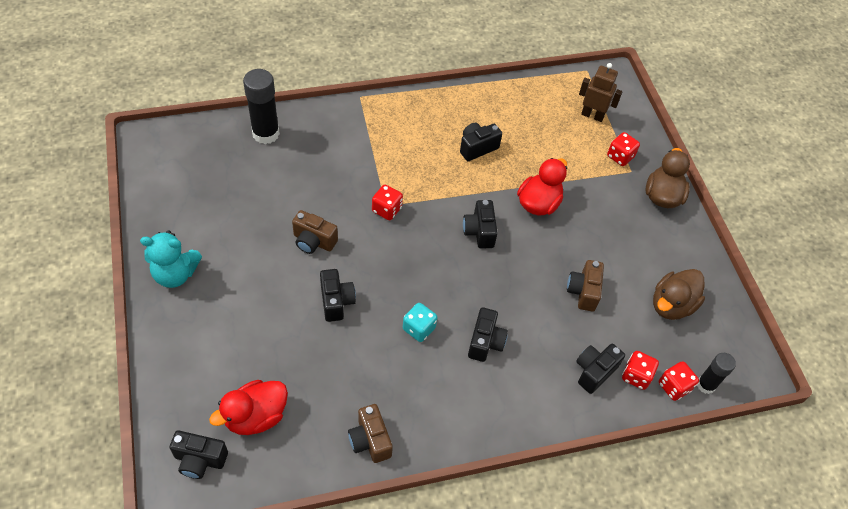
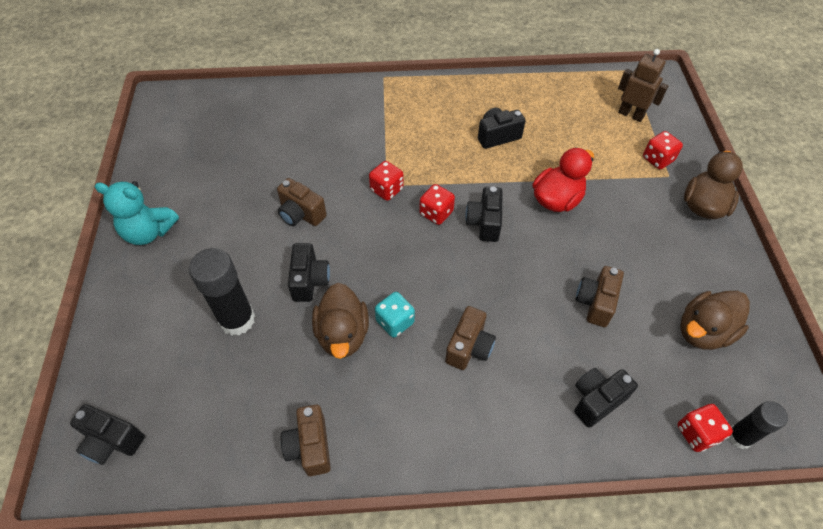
camera: 15 degrees right, 0 degrees up
red duck [209,380,288,435] -> none
black glue stick [243,69,280,144] -> black glue stick moved to [189,248,255,336]
black camera [468,307,508,362] -> brown camera [445,306,496,370]
red dice [622,351,659,390] -> red dice moved to [419,184,455,225]
none -> brown duck [312,283,369,359]

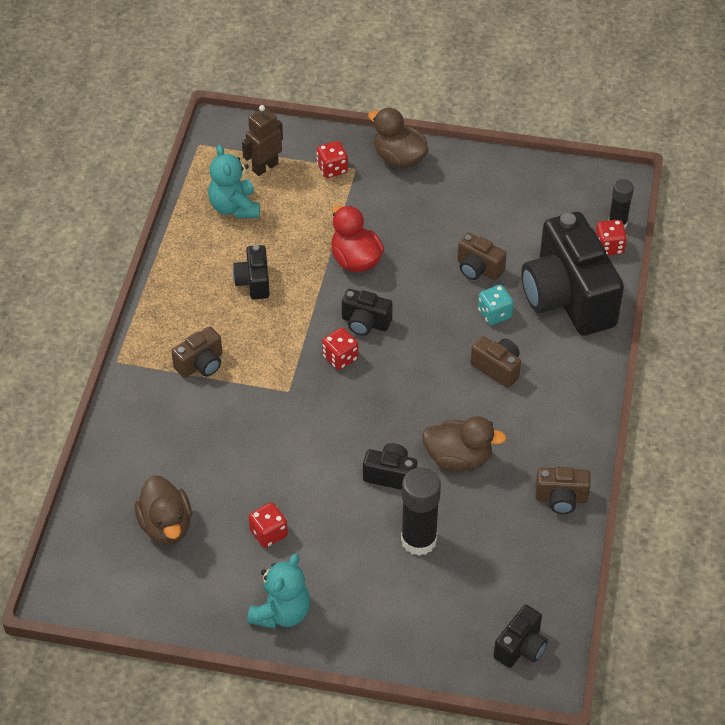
camera: 75 degrees left, 5 degrees down
brown camera [277,178,327,226] -> brown camera moved to [171,326,222,378]
red dice [369,161,404,201] -> red dice moved to [248,502,288,548]
turquoise dice [375,292,415,338] -> turquoise dice moved to [478,285,514,325]
black camera [574,368,638,428] -> black camera [521,212,624,336], size x2.23
brown duck [680,291,750,350] -> brown duck moved to [135,475,192,545]
none -> turquoise teddy bear [208,145,260,219]

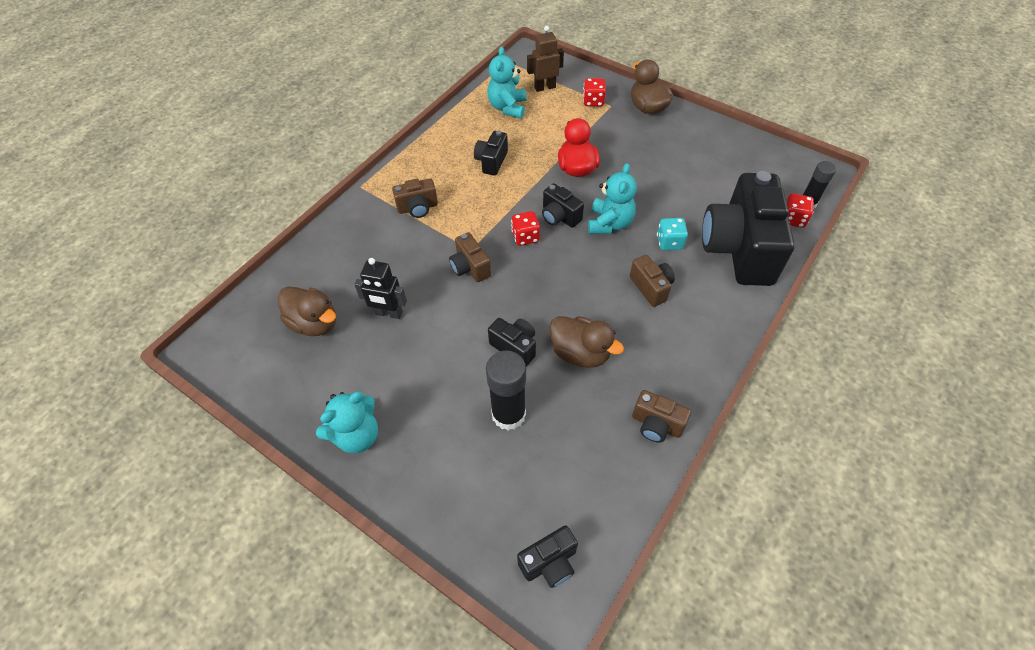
camera: 25 degrees right, 5 degrees up
brown duck [135,475,192,545] -> brown duck turned 60 degrees counterclockwise [278,287,336,336]
red dice [248,502,288,548] -> none
brown camera [457,233,507,280] -> brown camera moved to [449,232,491,282]
none -> black robot [354,258,407,319]
none -> turquoise teddy bear [588,163,637,234]

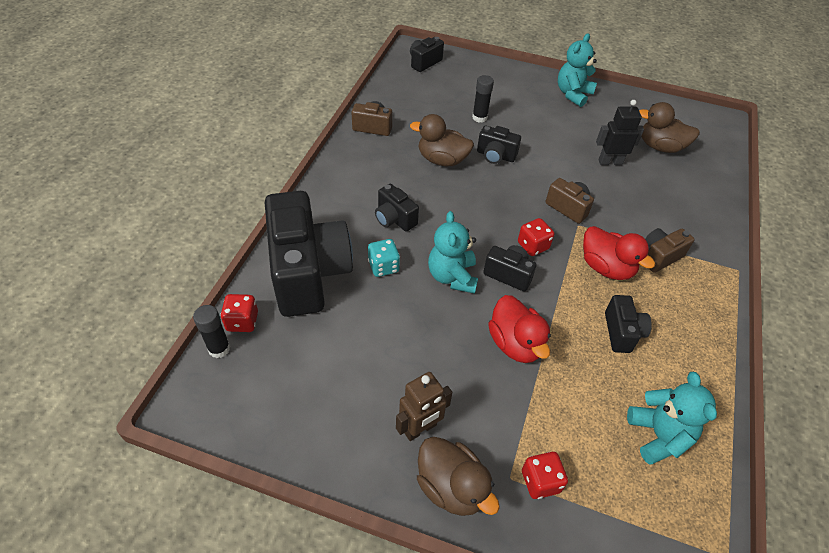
camera: 160 degrees right, 5 degrees down
black glue stick [486,350,526,430] -> black glue stick [472,75,494,123], size x0.61
brown robot [527,26,564,92] -> brown robot moved to [396,372,452,441]
brown camera [630,255,675,307] -> black camera [375,184,419,232]
none -> red duck [583,226,655,280]

